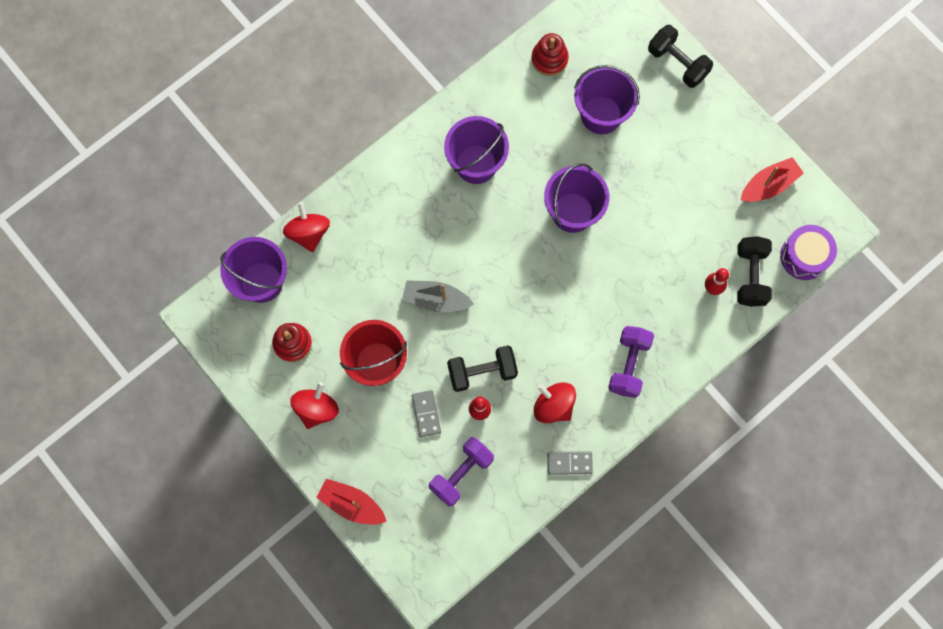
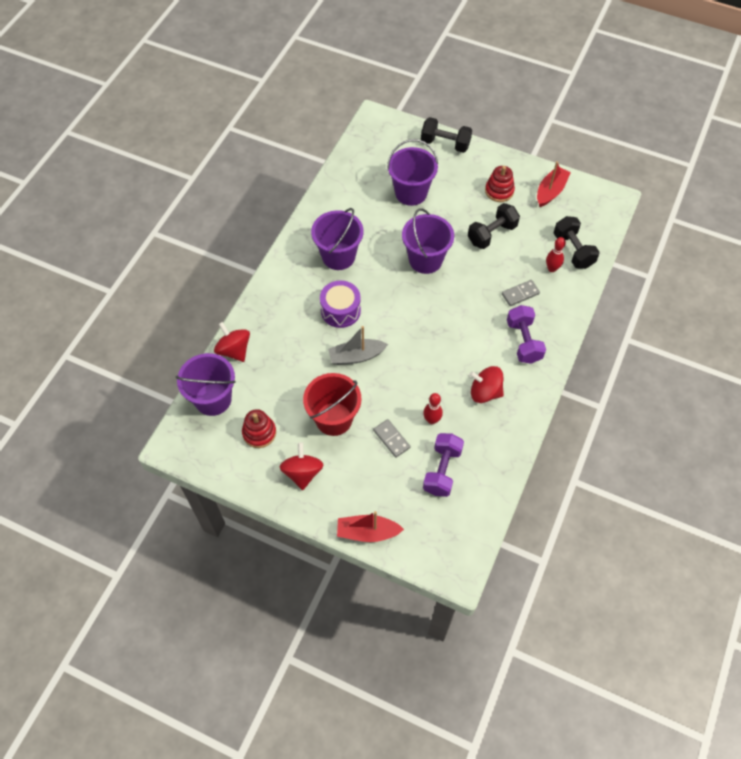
camera: 25 degrees left, 15 degrees down
black dumbbell [447,345,518,392] -> black dumbbell moved to [468,203,520,249]
red stacking toy [531,33,569,76] -> red stacking toy moved to [485,166,515,202]
grey domino [547,451,593,475] -> grey domino moved to [502,280,540,306]
purple drum [780,225,837,280] -> purple drum moved to [320,280,361,328]

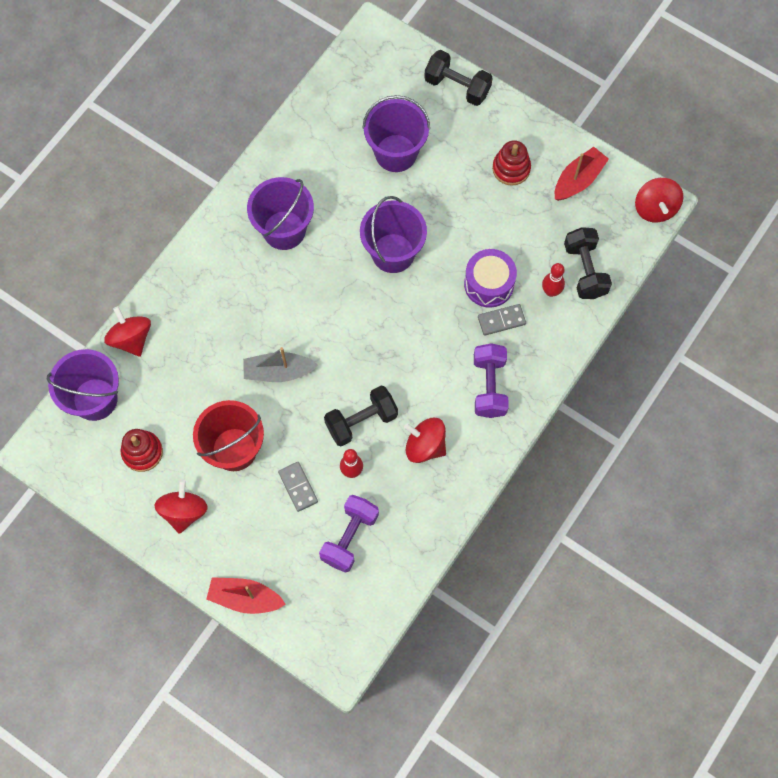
camera: 10 degrees right, 10 degrees up
purple drum [320,280,361,328] -> purple drum moved to [464,249,517,308]
black dumbbell [468,203,520,249] -> black dumbbell moved to [324,386,398,447]
none -> red spinning top [635,178,683,223]

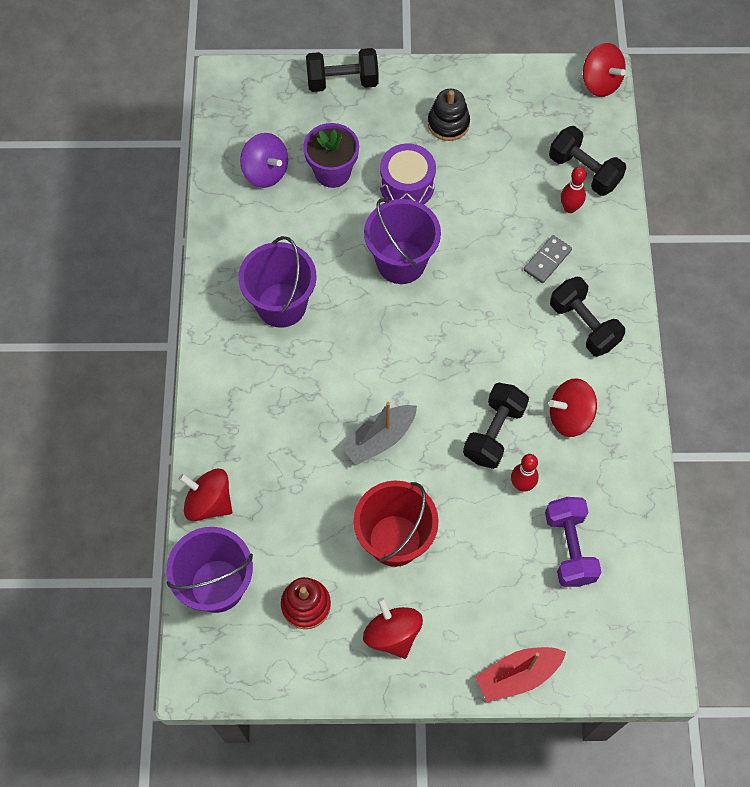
camera: 35 degrees left, 5 degrees down
grey domino [278,462,318,512] -> none
purple bucket [362,95,430,172] -> purple flower pot [303,123,359,188]
purple drum [464,249,517,308] -> purple drum moved to [380,143,436,205]
purple dumbbell [474,343,509,418] -> black dumbbell [550,277,625,356]
red stacking toy [492,140,531,186] -> black stacking toy [428,89,470,141]
red boat [555,147,609,201] -> none
none -> purple spinning top [240,133,288,188]

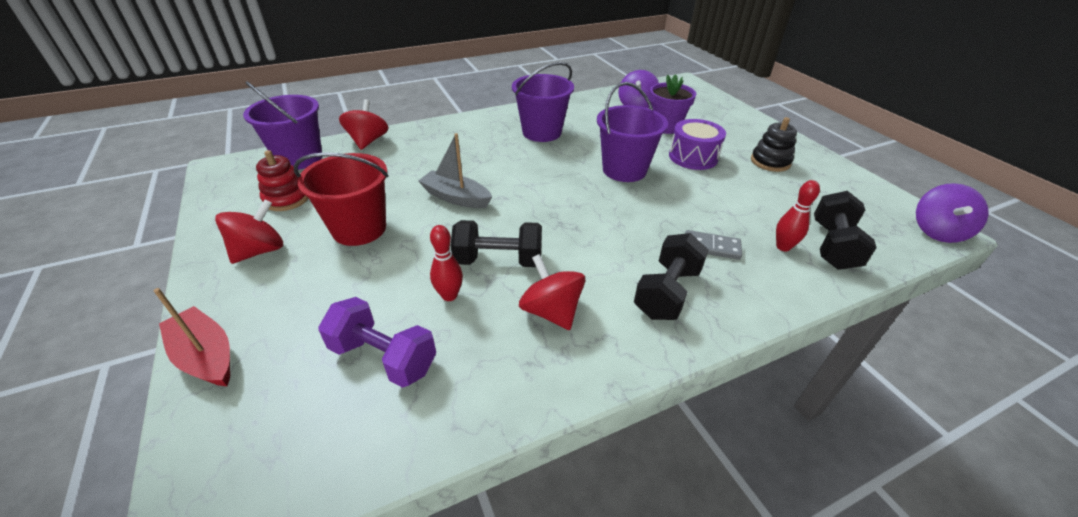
camera: 65 degrees right, 25 degrees down
black dumbbell [306,48,379,92] -> none
purple dumbbell [545,497,602,587] -> purple dumbbell turned 60 degrees clockwise [318,297,436,388]
red spinning top [583,43,626,97] -> purple spinning top [916,183,989,243]

